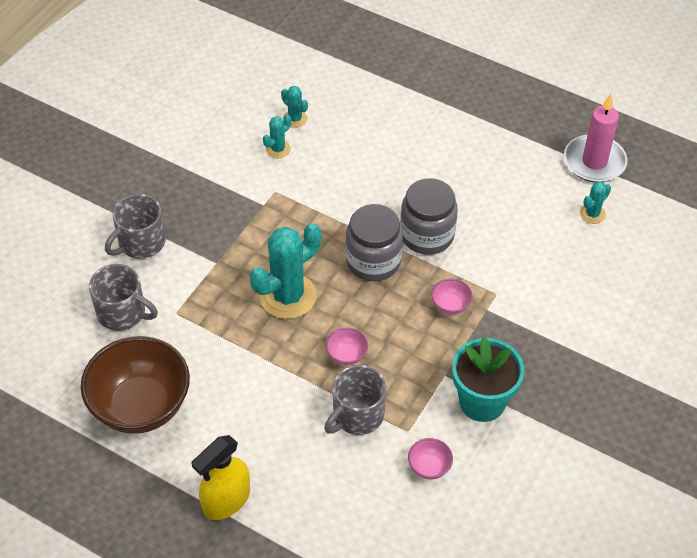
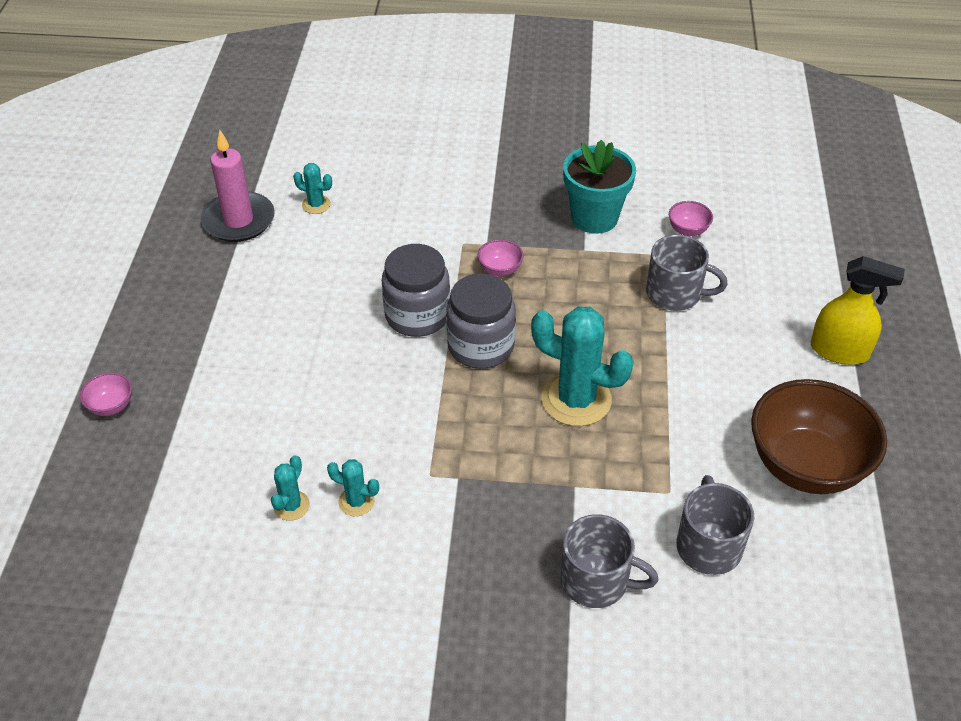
camera: 115 degrees left, 5 degrees down
pink bowl [326,328,368,366] -> pink bowl moved to [80,372,132,416]

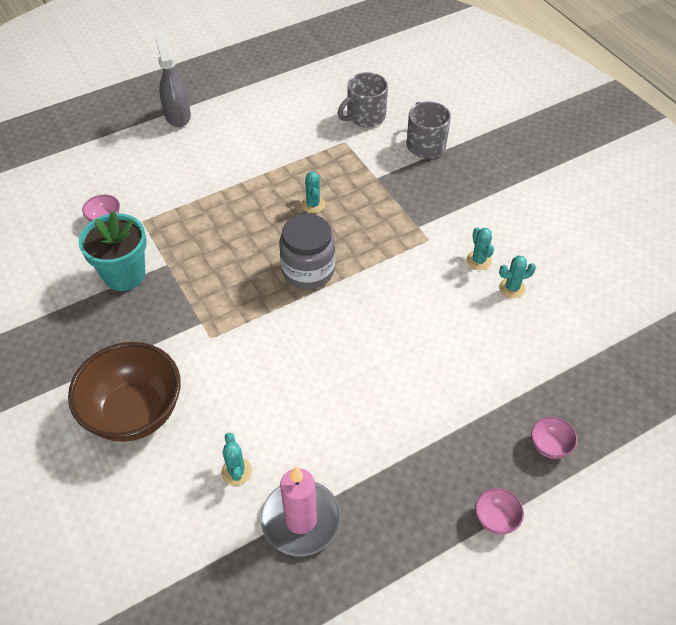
camera: 125 degrees left, 5 degrees up
grey jar [382,244,450,337] -> none
pink bowl [478,239,523,277] -> pink bowl moved to [475,488,524,535]
turquoise cactus [531,306,634,426] -> turquoise cactus [301,171,325,213], size x0.48
grey mug [646,235,728,311] -> none
brown bowl [751,379,887,494] -> brown bowl moved to [68,342,181,442]
yellow spray bottle [811,256,905,365] -> grey spray bottle [156,35,191,127]

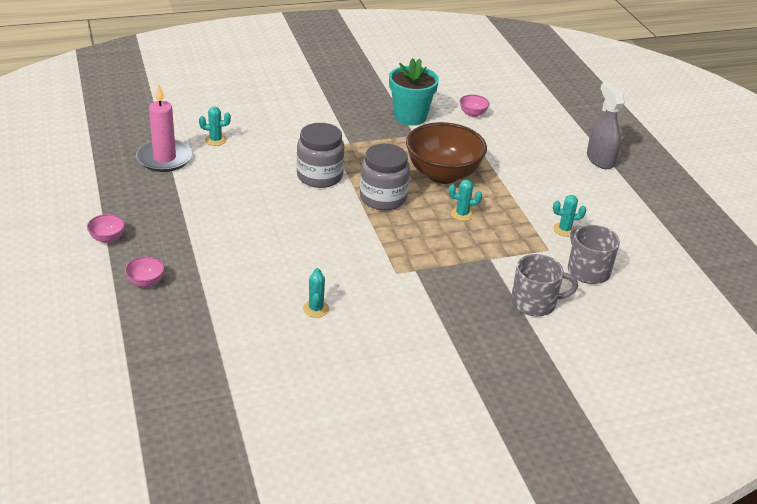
camera: 100 degrees right, 15 degrees down
brown bowl [68,342,181,442] -> brown bowl moved to [406,122,487,184]
grey spray bottle [156,35,191,127] -> grey spray bottle turned 105 degrees counterclockwise [587,83,625,169]
turquoise cactus [466,227,494,270] -> turquoise cactus moved to [553,195,586,237]
none -> grey jar [297,123,344,188]

